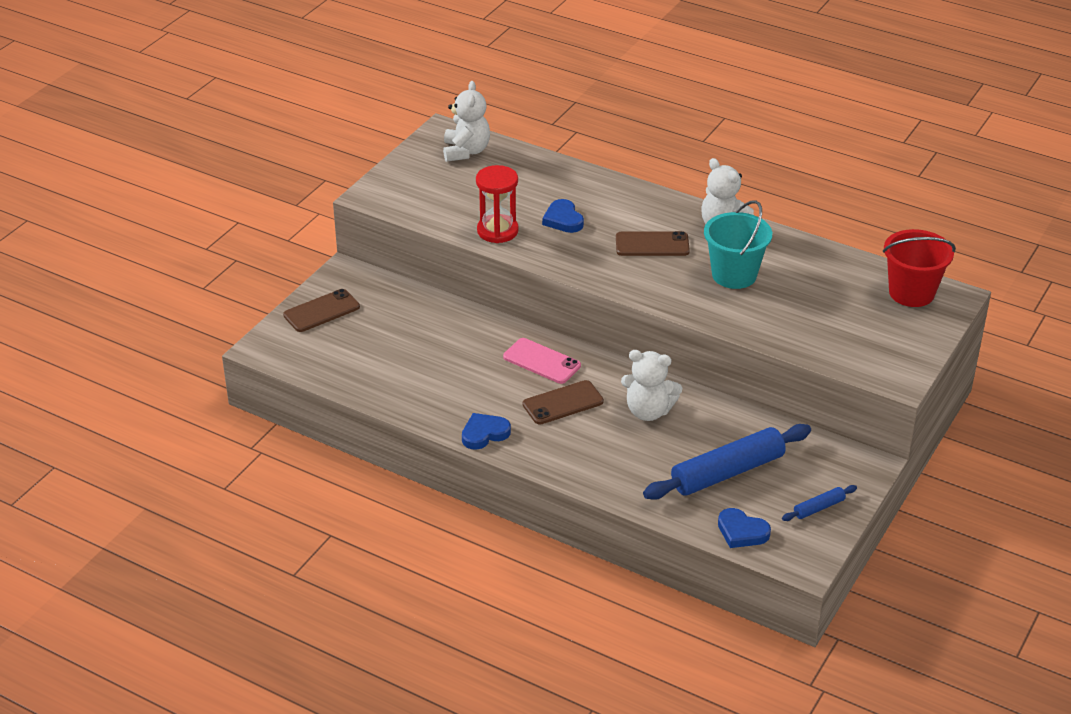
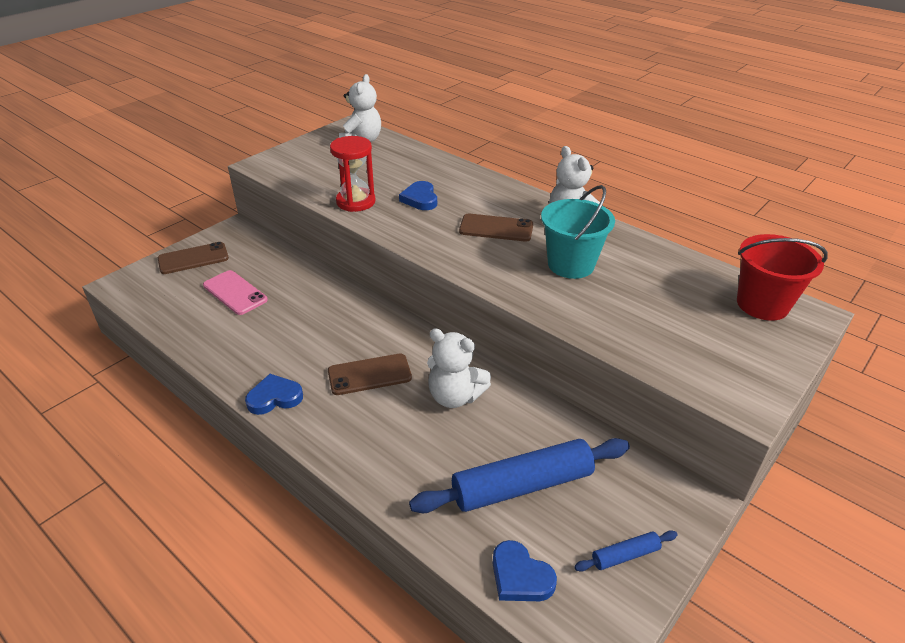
camera: 10 degrees right, 0 degrees up
pink phone [503,338,581,384] -> pink phone moved to [203,270,268,315]

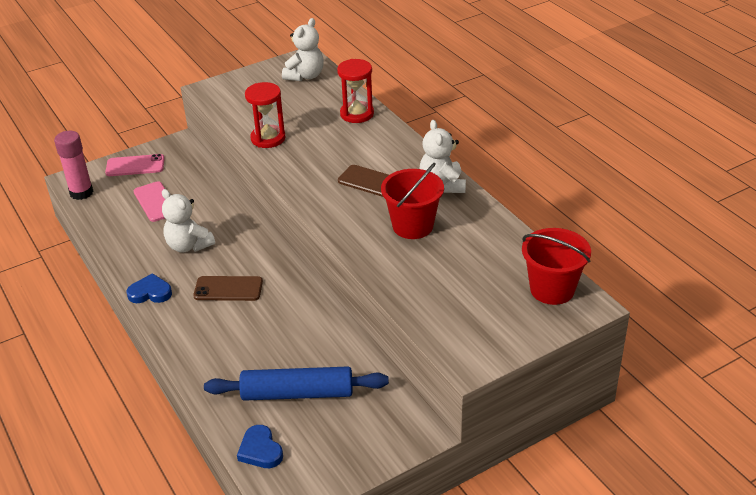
camera: 20 degrees right, 0 degrees up
brown phone [158,242,229,274] -> pink phone [105,154,165,176]
blue heart [399,181,437,210] -> none
white teddy bear [427,328,491,408] -> white teddy bear moved to [162,189,215,252]
turquoise bucket [541,185,615,279] -> red bucket [381,163,444,239]
blue rolling pin [574,530,678,572] -> none
none -> pink glue stick [54,131,93,200]
none -> red hourglass [337,59,374,123]

